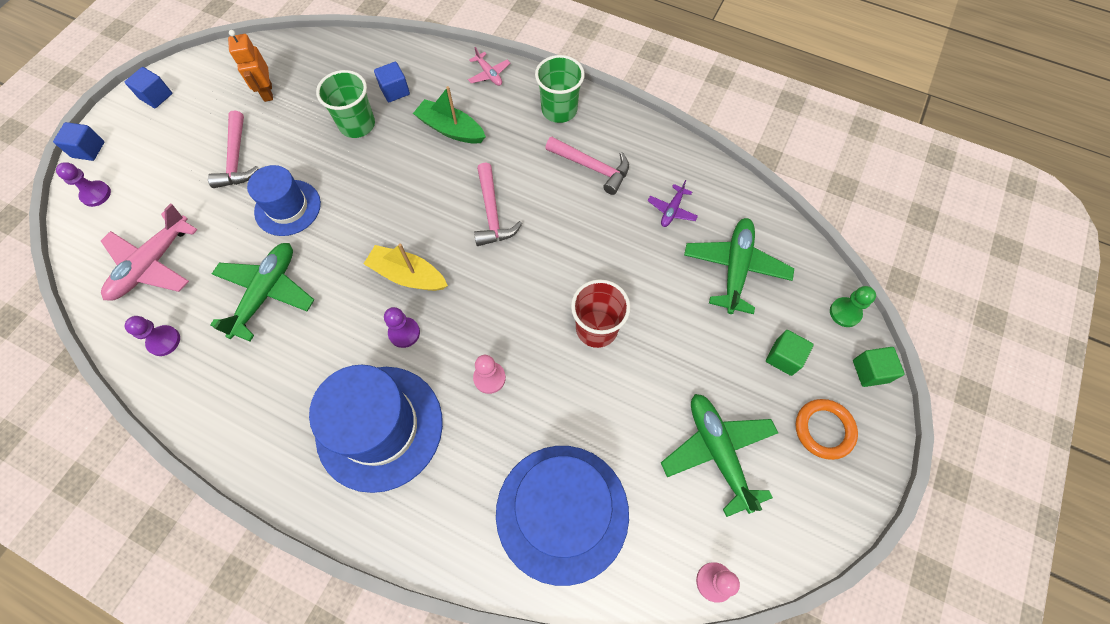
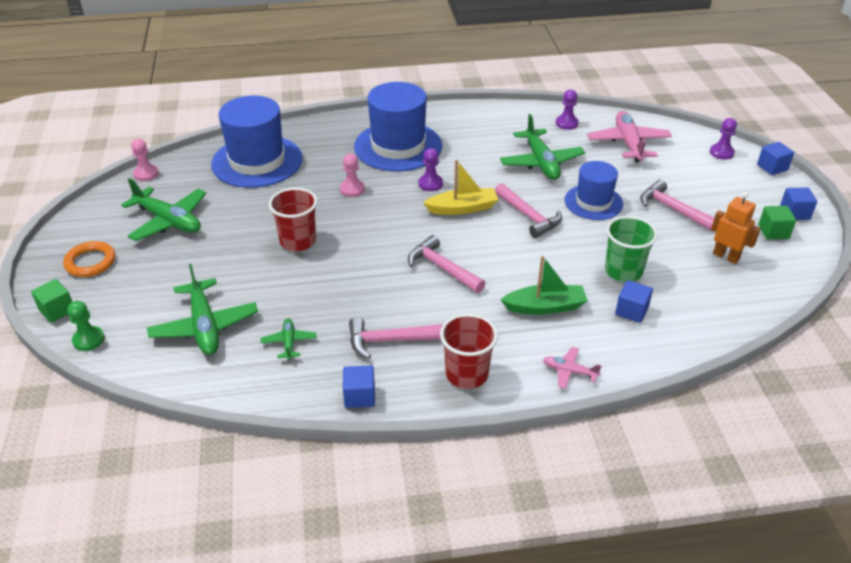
camera: 145 degrees right, 25 degrees down
green cup [535,55,585,123] -> red cup [440,314,498,389]
purple plane [648,180,698,227] -> green plane [261,319,316,360]
green cube [766,330,814,376] -> green cube moved to [759,206,796,239]
none -> blue cube [343,365,375,408]
none -> pink hammer [495,183,562,238]

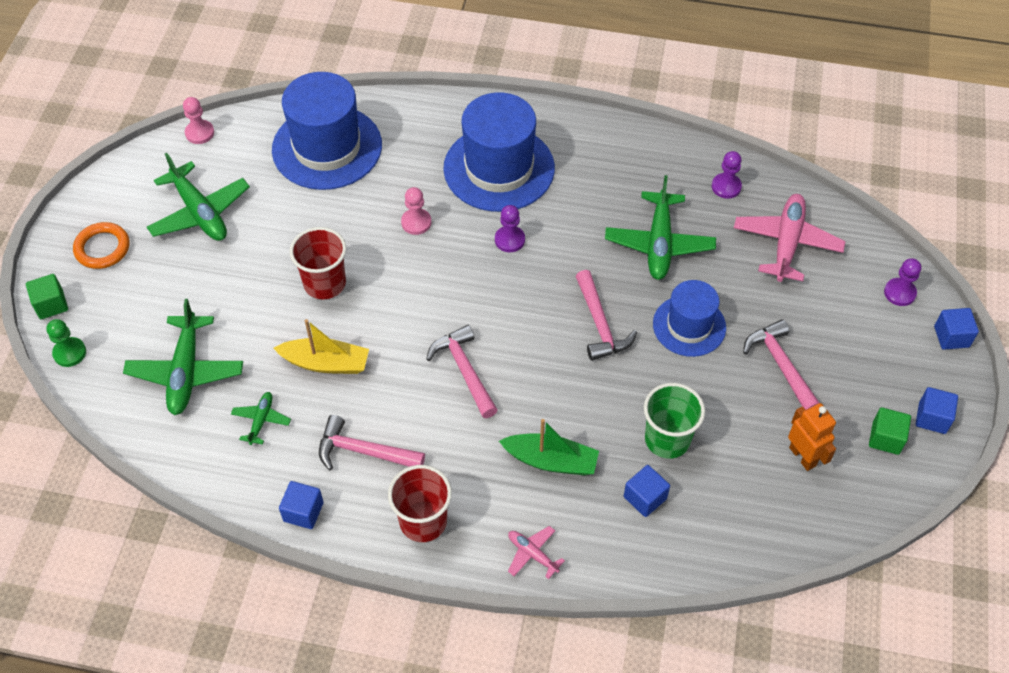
camera: 20 degrees right, 15 degrees up
yellow boat [423,159,499,215] -> yellow boat moved to [274,319,369,374]

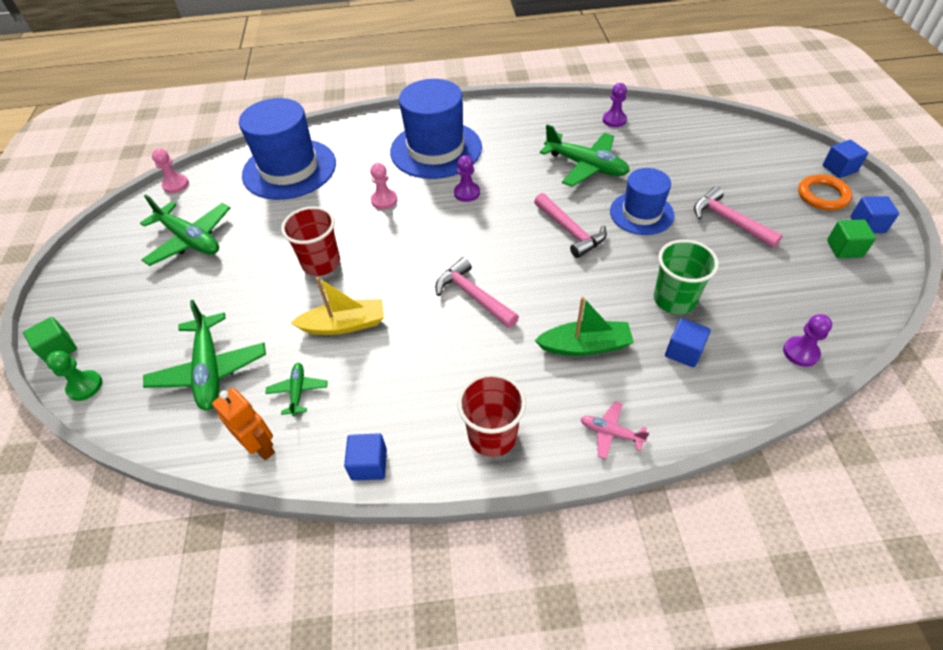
camera: 15 degrees left, 5 degrees down
orange ring [73,222,129,269] -> orange ring moved to [798,175,852,210]
pink hammer [319,415,425,470] -> none
green plane [605,175,716,280] -> green plane turned 45 degrees counterclockwise [540,124,630,187]
pink plane [734,194,846,282] -> none
orange robot [788,403,836,471] -> orange robot moved to [212,388,275,460]
purple pawn [884,258,921,306] -> purple pawn moved to [783,314,832,367]

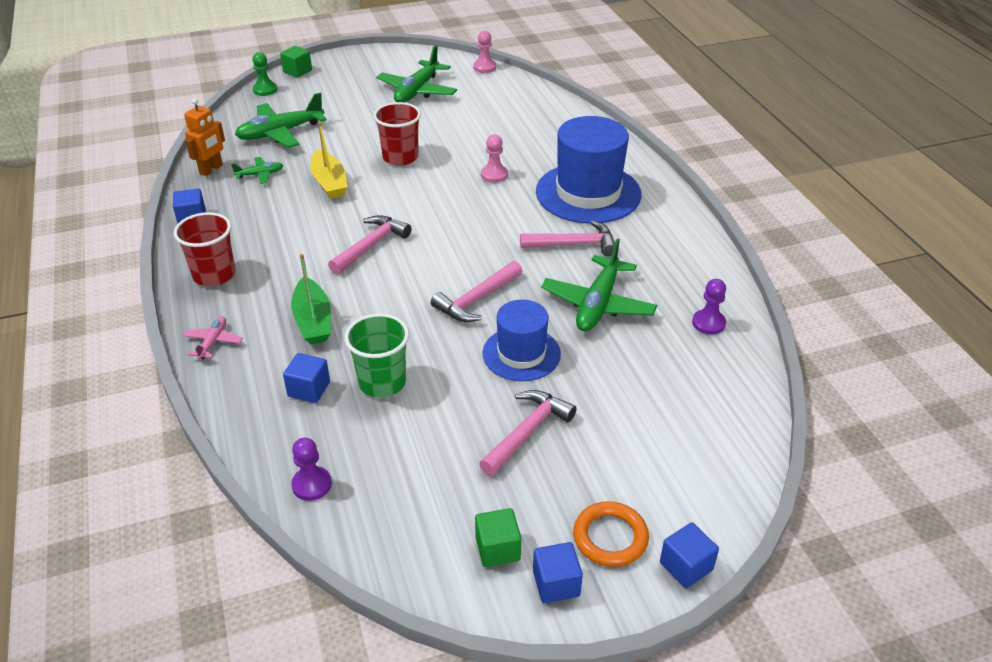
camera: 75 degrees right, 10 degrees down
blue hat [239,98,336,200] -> none
purple pawn [454,155,480,202] -> none
none -> pink hammer [520,220,615,256]

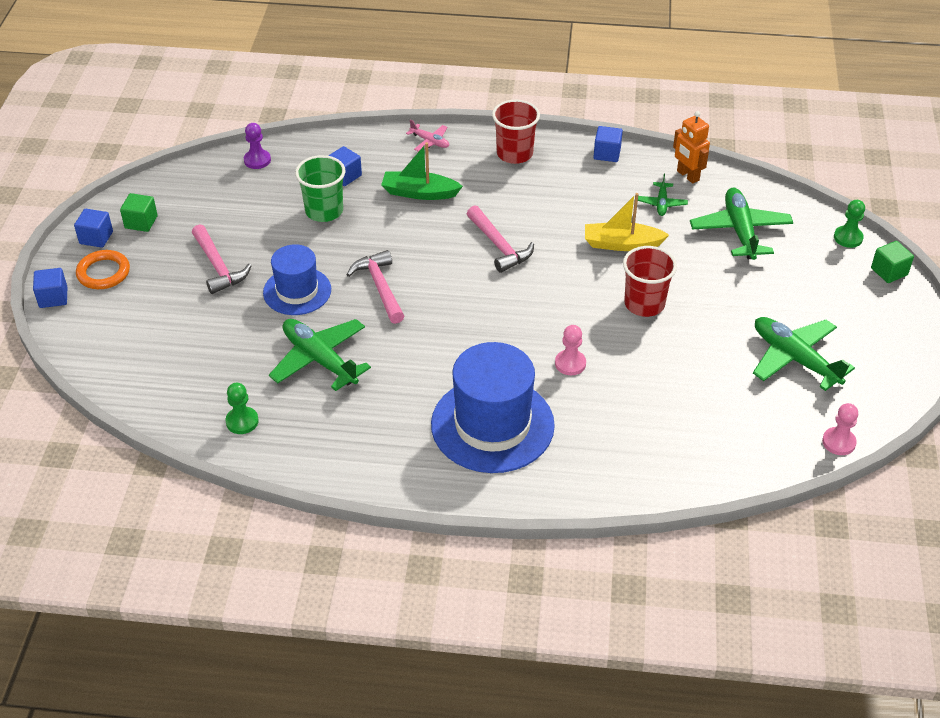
camera: 115 degrees right, 5 degrees up
pink hammer [520,220,615,256] -> none
purple pawn [692,279,726,335] -> green pawn [225,383,259,434]

